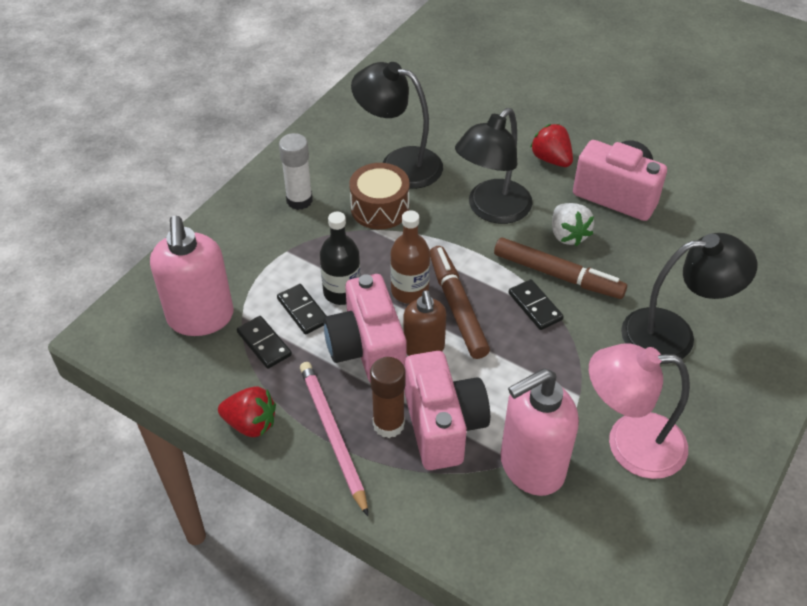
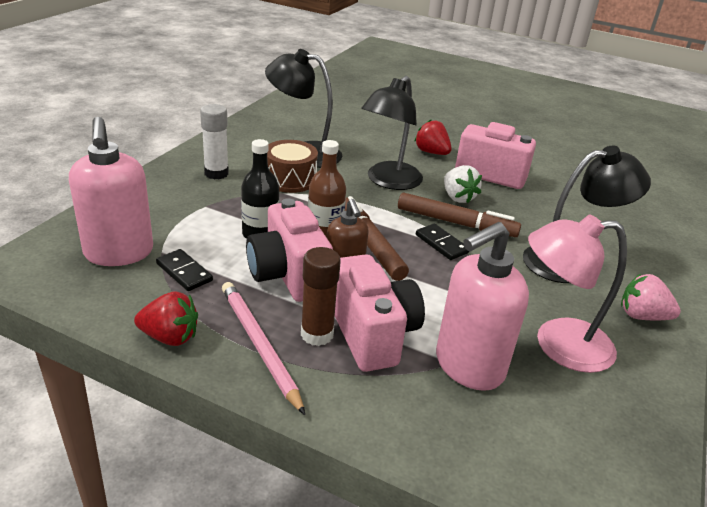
camera: 10 degrees left, 15 degrees down
black domino [277,284,326,335] -> none
none -> pink strawberry [621,274,681,320]

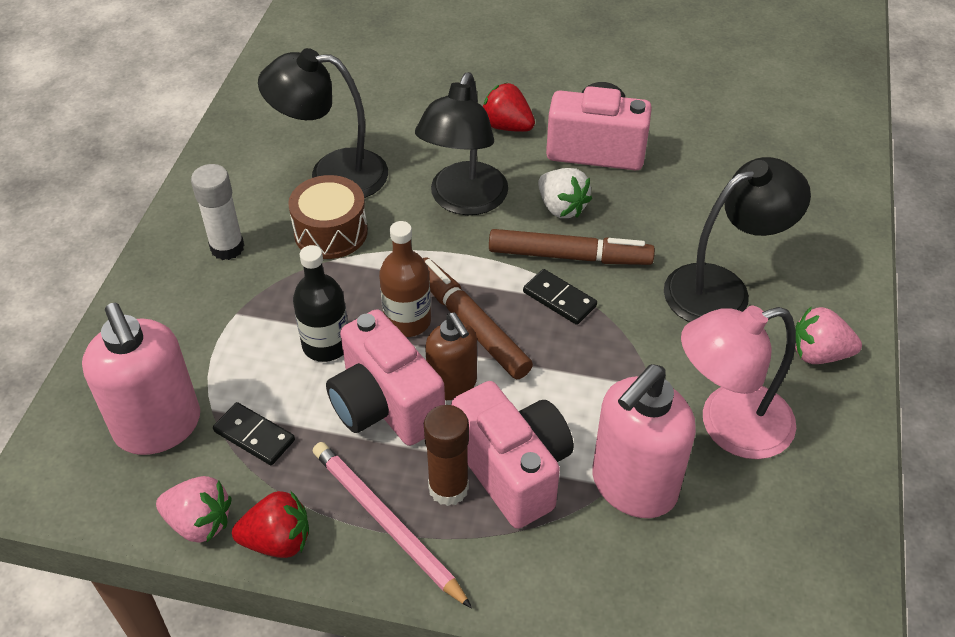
camera: 10 degrees left, 15 degrees up
none -> pink strawberry [156,476,232,543]

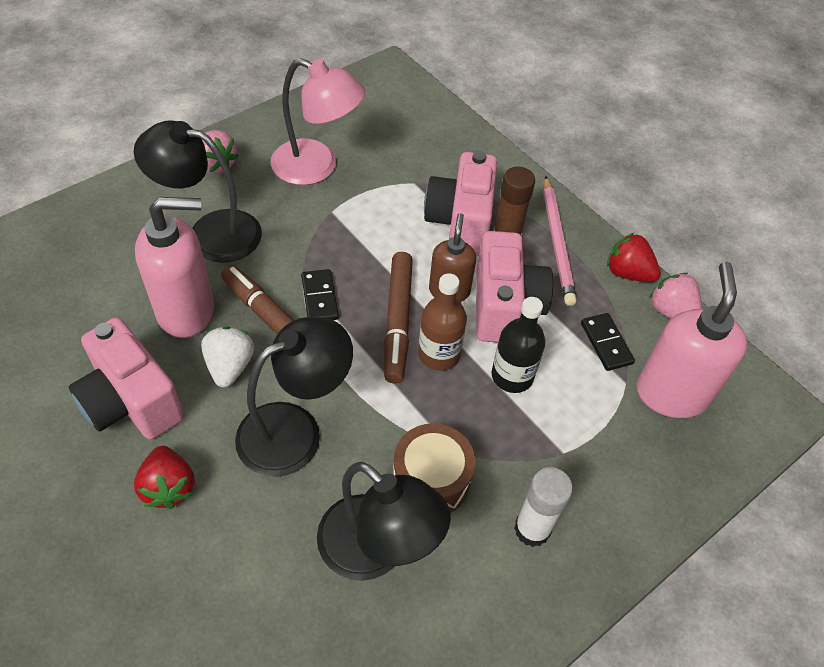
camera: 145 degrees left, 5 degrees up
pink soap dispenser [592,364,696,518] -> pink soap dispenser moved to [135,197,214,338]

